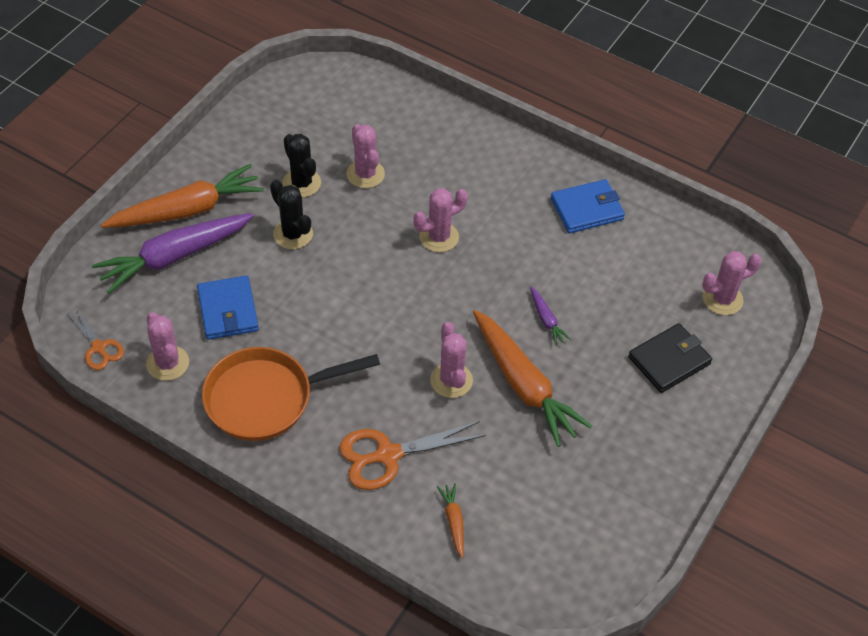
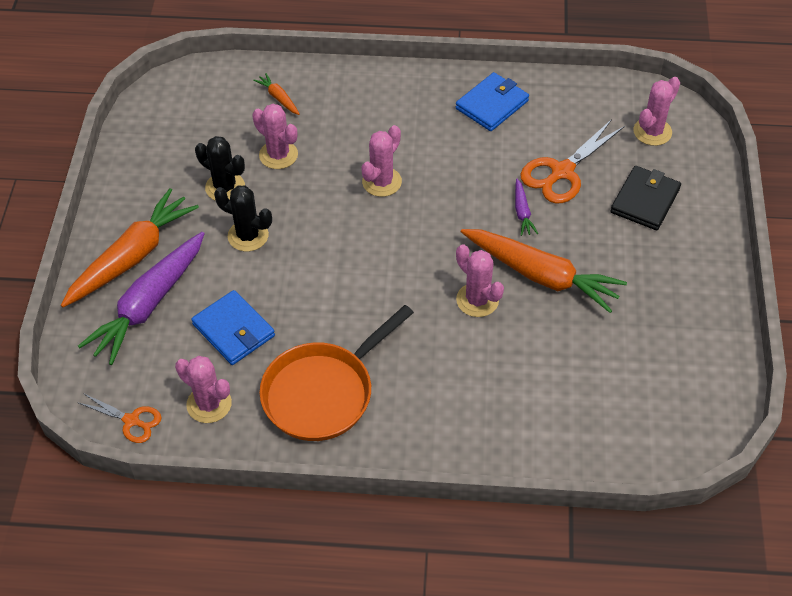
camera: 25 degrees left, 0 degrees up
orange scissors [339,421,486,490] -> orange scissors moved to [520,119,625,203]
orange carrot [437,483,464,558] -> orange carrot moved to [253,73,300,115]
purple carrot [530,286,571,346] -> purple carrot turned 45 degrees clockwise [515,179,538,236]

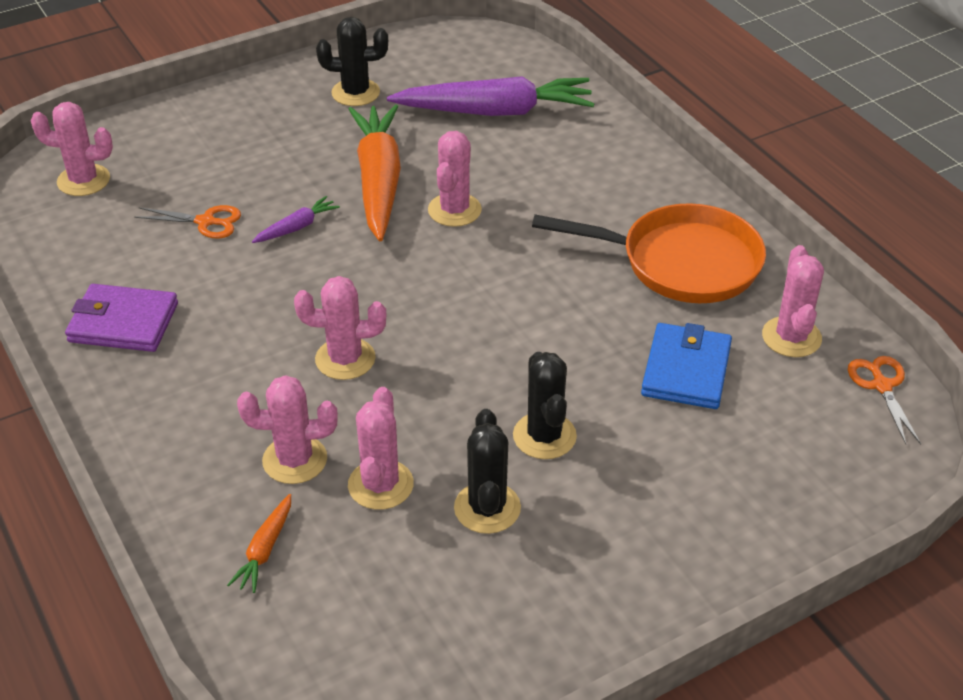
camera: 125 degrees left, 10 degrees down
orange carrot [61,188,199,307] -> none
purple carrot [78,232,205,365] -> purple carrot moved to [387,76,595,116]
blue wallet [456,72,529,131] -> purple wallet [65,284,178,352]
orange scissors [520,119,625,203] -> orange scissors [134,205,241,238], size x0.59
black wallet [610,166,681,230] -> none
none -> pink cactus [237,375,338,484]
none -> black cactus [316,17,388,106]

